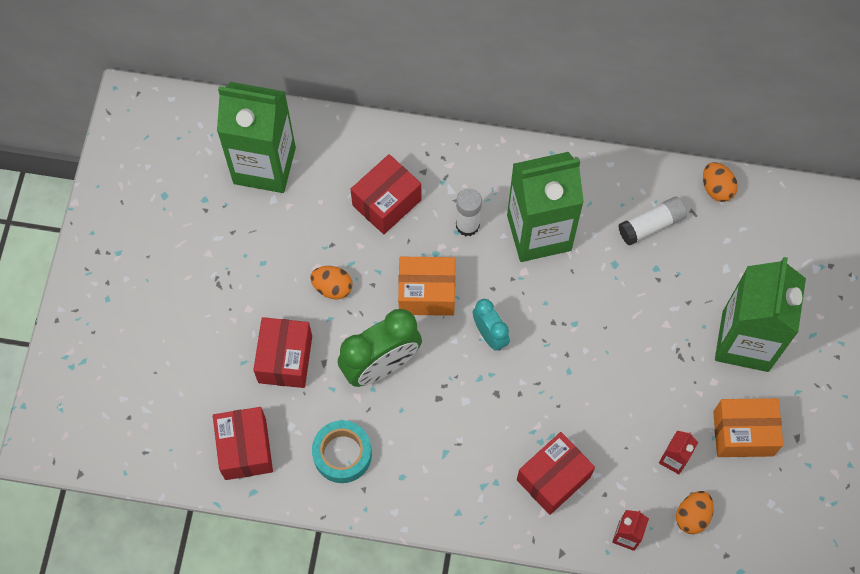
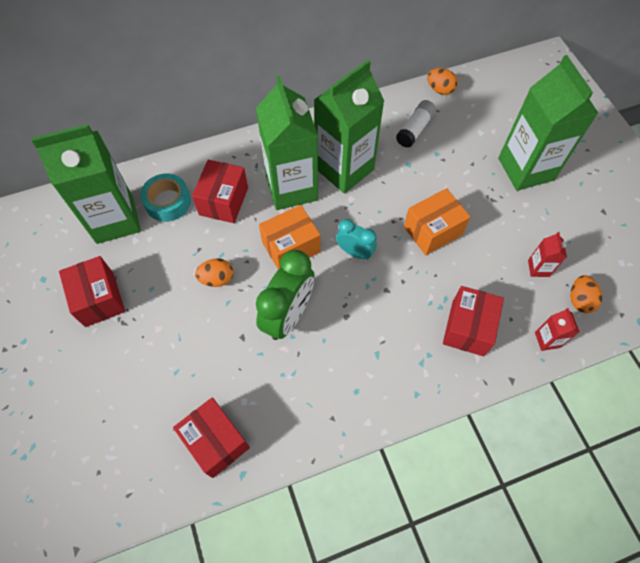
camera: 30 degrees left, 5 degrees down
red box [253,317,312,388] -> red box moved to [59,256,125,327]
turquoise tape [312,420,372,483] -> turquoise tape moved to [140,173,191,222]
white glue stick [456,188,482,236] -> green carton [256,76,318,210]
orange box [713,398,783,457] -> orange box moved to [404,188,471,255]

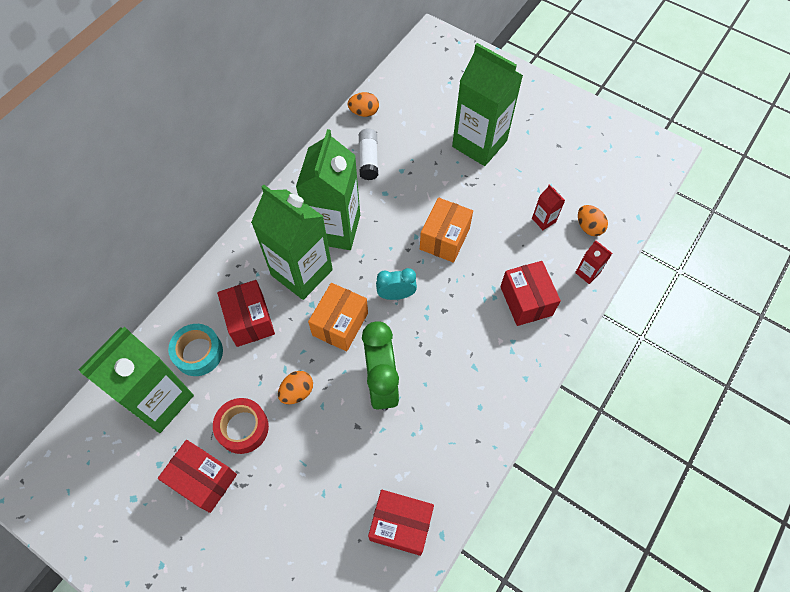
camera: 35 degrees left, 0 degrees up
none -> red tape [213,398,269,454]

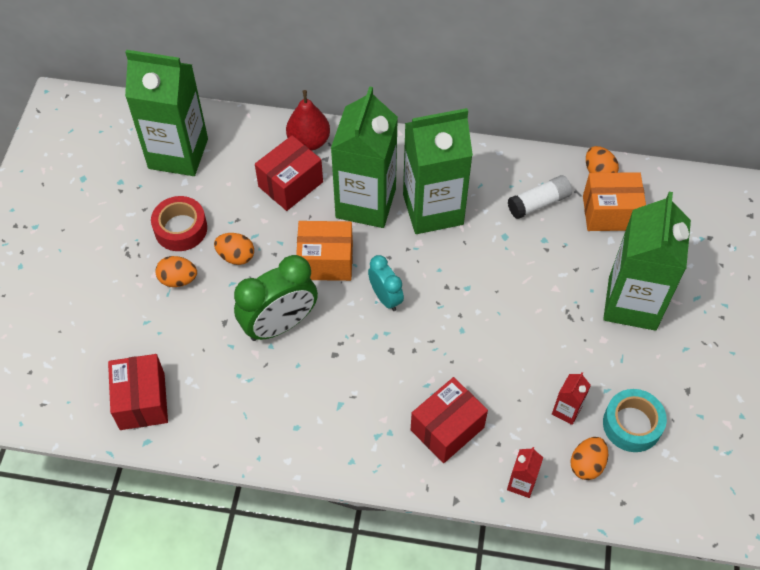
camera: 65 degrees right, 5 degrees down
red box [158,440,237,513] -> none
turquoise tape [168,324,223,376] -> turquoise tape moved to [603,389,667,452]
orange box [420,198,473,263] -> orange box moved to [583,172,646,231]
none -> orange egg [155,256,197,287]
none -> red pear [286,90,330,151]

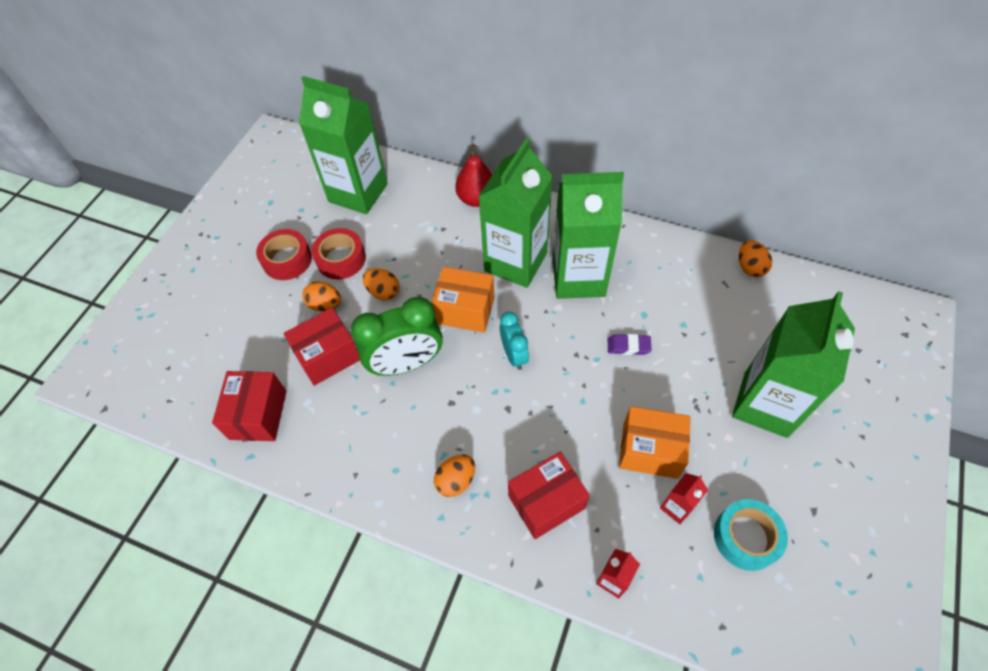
camera: 15 degrees right, 0 degrees up
red box [255,135,323,211] -> red box moved to [283,308,360,386]
white glue stick [508,175,572,219] -> none
orange egg [571,437,608,480] -> orange egg moved to [434,455,475,497]
orange box [583,172,646,231] -> orange box moved to [619,406,691,479]
none -> red tape [256,229,312,280]
none -> purple eraser [608,334,652,355]

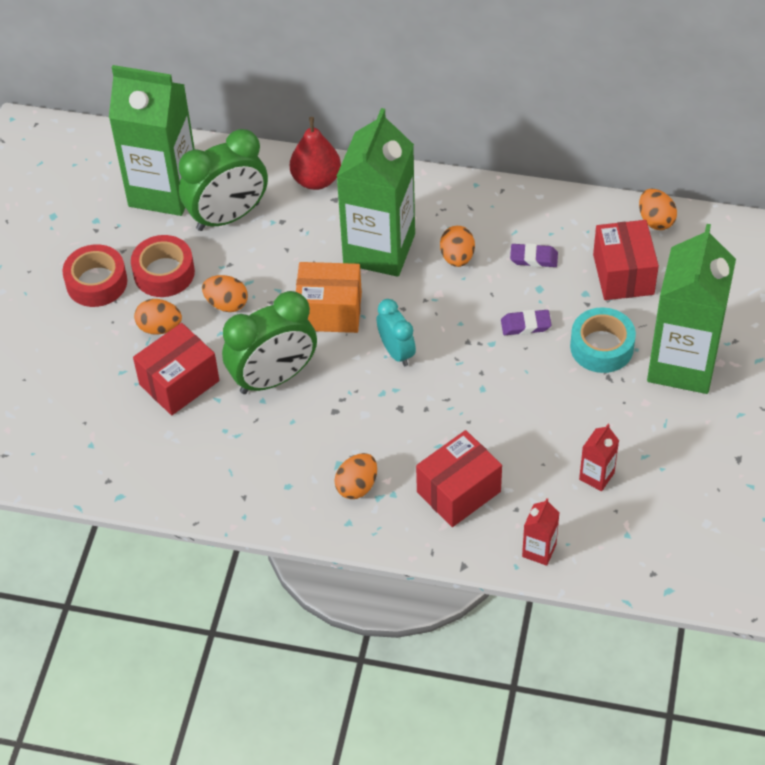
camera: 10 degrees left, 5 degrees down
red box [212,371,287,441] -> red box moved to [593,220,659,300]
green carton [553,172,624,299] -> orange egg [440,226,475,267]
orange box [619,406,691,479] -> none
turquoise tape [714,499,788,571] -> turquoise tape moved to [570,307,636,373]
none -> green clock [179,129,268,231]
none -> purple eraser [510,243,558,267]

